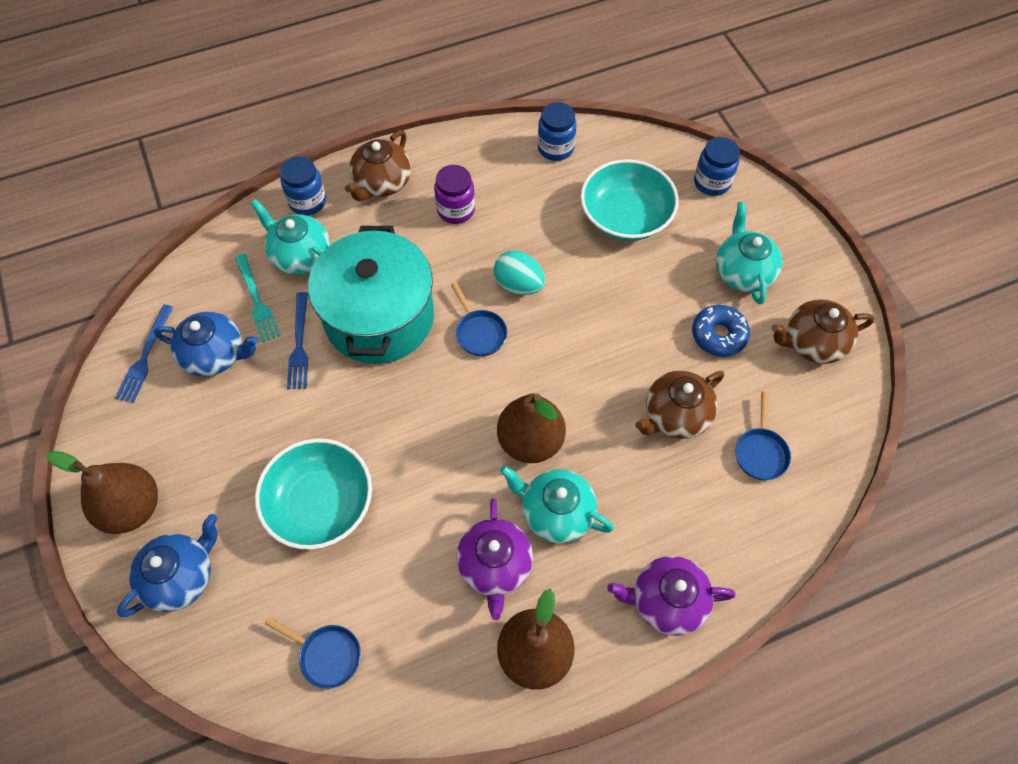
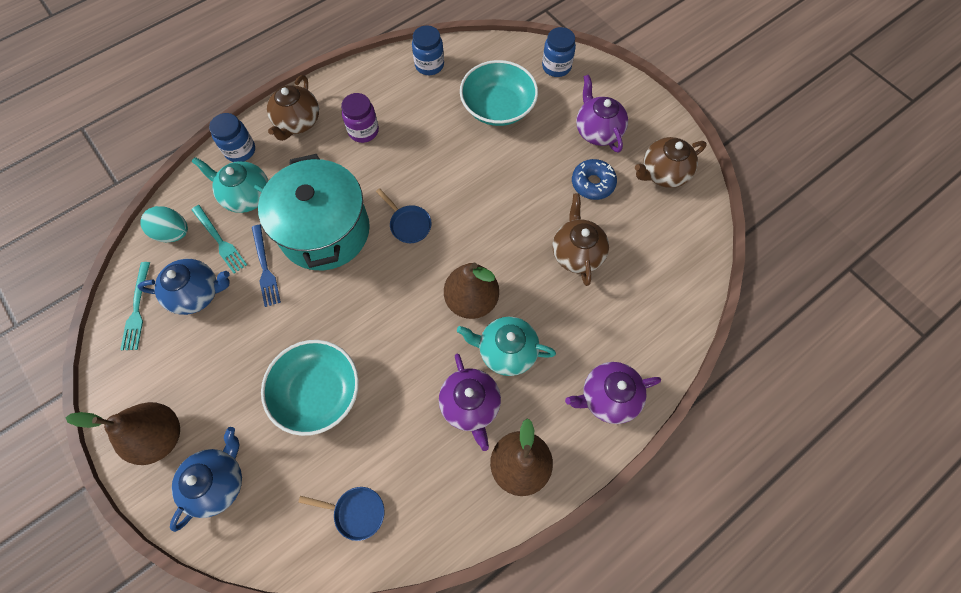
camera: 15 degrees left, 5 degrees up
blue fork [115,305,174,403] -> turquoise fork [120,262,150,350]
turquoise egg [494,250,545,295] -> turquoise egg moved to [140,206,188,242]
brown teapot [635,370,724,439] -> brown teapot turned 135 degrees clockwise [552,193,609,286]
turquoise teapot [716,202,782,304] -> purple teapot [576,75,628,153]
blue pan [735,391,791,480] -> none

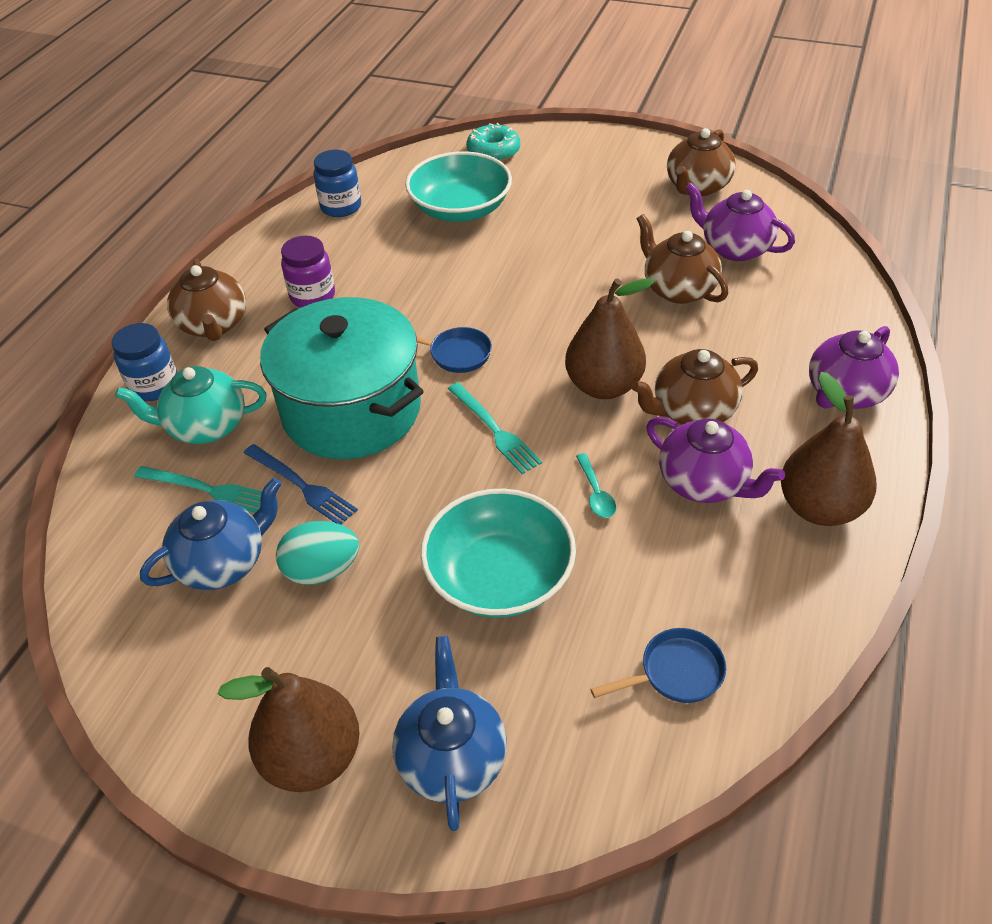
camera: 30 degrees left, 20 degrees down
turquoise fork [120,262,150,350] -> turquoise fork moved to [448,383,542,474]
turquoise egg [140,206,188,242] -> turquoise egg moved to [276,521,359,585]
turquoise teapot [457,317,556,376] -> brown teapot [631,349,758,425]
blue jar [542,27,576,77] -> turquoise donut [466,123,520,162]
blue donut [572,159,617,200] -> none
purple teapot [576,75,628,153] -> purple teapot moved to [686,183,795,261]
none -> turquoise spoon [576,453,616,518]

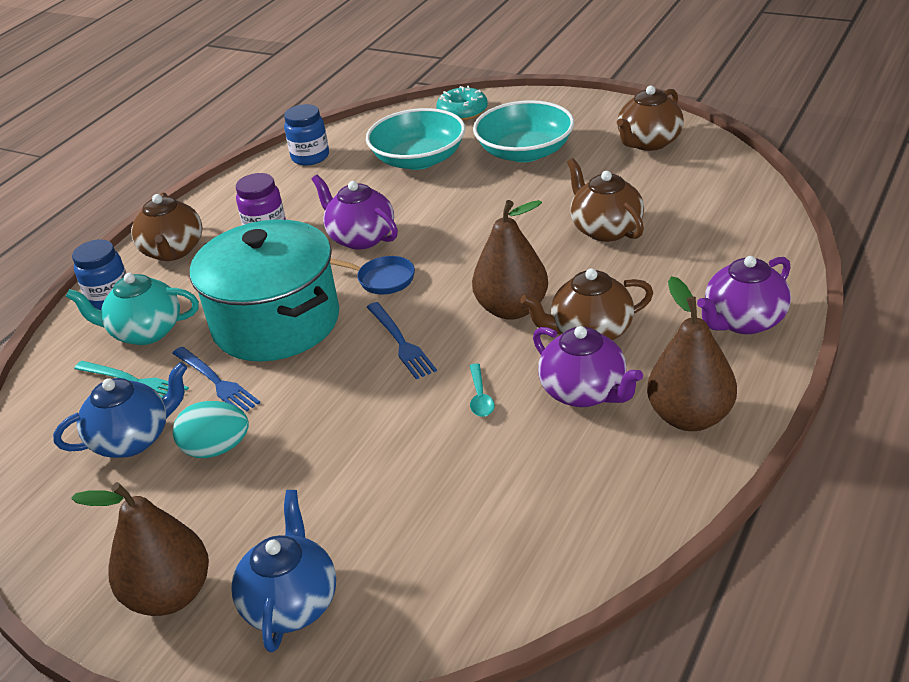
camera: 10 degrees right, 10 degrees down
turquoise bowl [421,489,576,618] -> turquoise bowl moved to [473,100,574,162]
turquoise fork [448,383,542,474] -> blue fork [367,302,437,379]
blue pan [590,628,726,703] -> none
purple teapot [686,183,795,261] -> purple teapot moved to [312,175,398,250]

